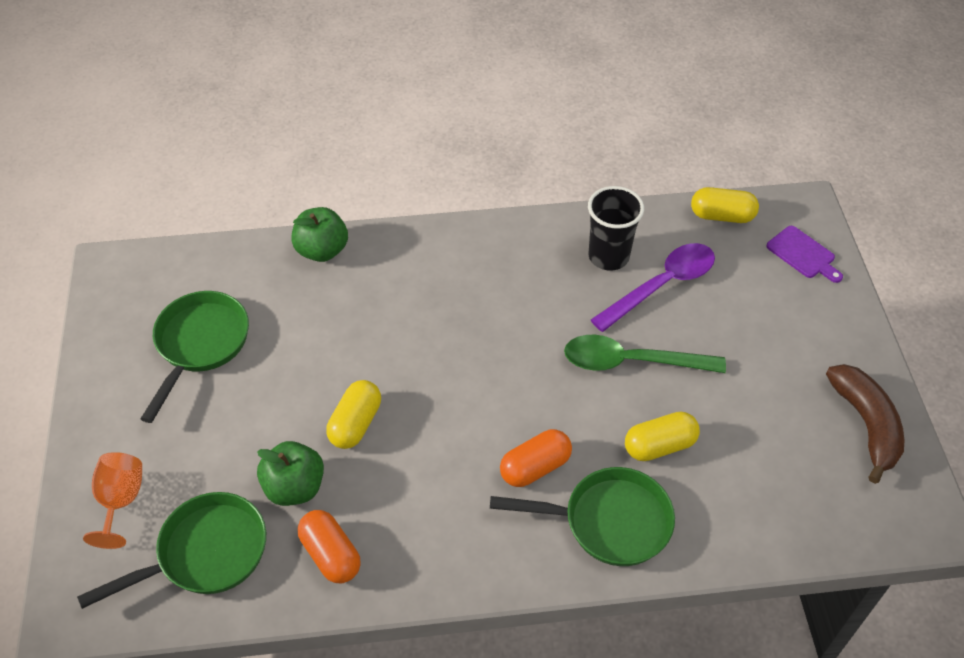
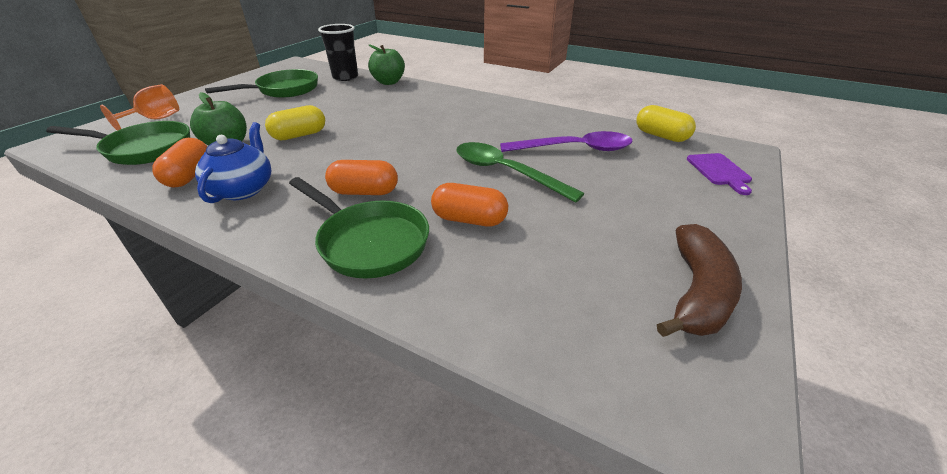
camera: 35 degrees right, 15 degrees down
black cup [588,186,644,271] -> black cup moved to [318,24,358,81]
yellow capsule [625,411,700,461] -> orange capsule [431,183,508,226]
none -> blue teapot [195,122,271,203]

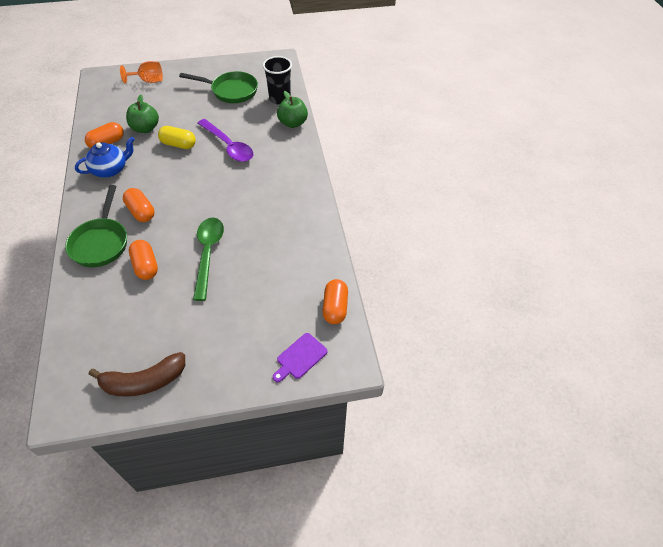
camera: 50 degrees right, 15 degrees up
green pan [46,121,190,165] -> none
purple spoon [500,131,633,152] -> purple spoon moved to [197,119,253,162]
yellow capsule [636,105,696,142] -> orange capsule [322,279,348,324]

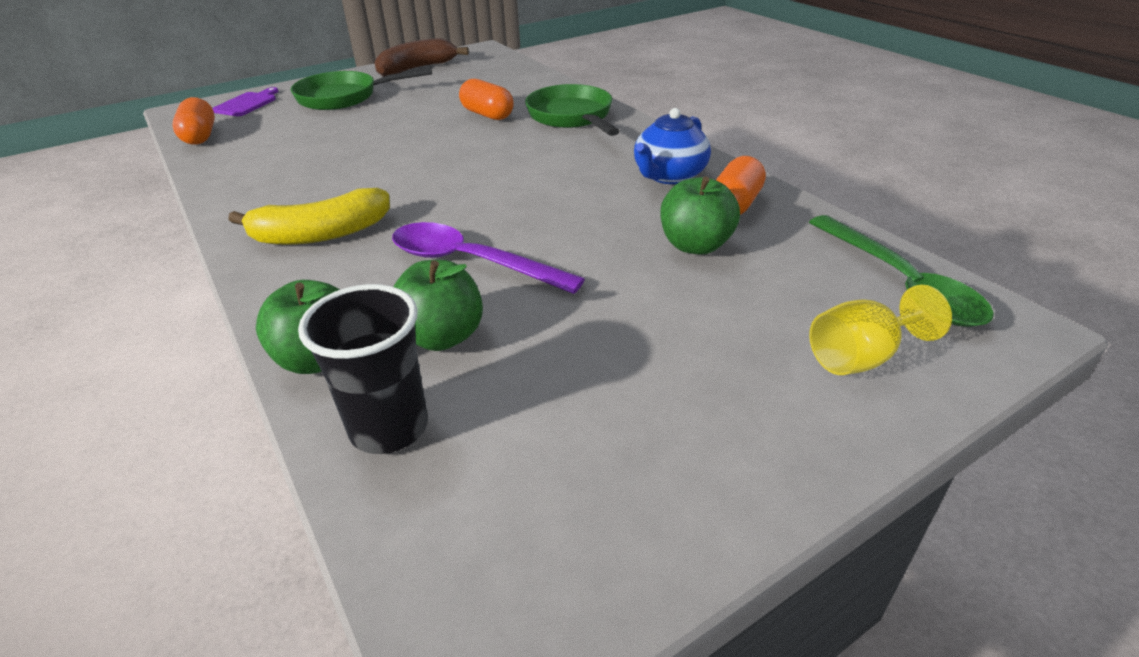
camera: 160 degrees right, 15 degrees down
orange goblet [120,61,163,83] -> yellow goblet [809,284,952,375]
orange capsule [123,188,155,222] -> none
yellow capsule [158,126,196,149] -> none
green pan [179,71,258,103] -> green pan moved to [291,68,432,110]
green spoon [193,218,224,301] -> green spoon moved to [809,215,994,327]
none -> yellow banana [228,188,390,245]
none -> green apple [393,260,483,351]

